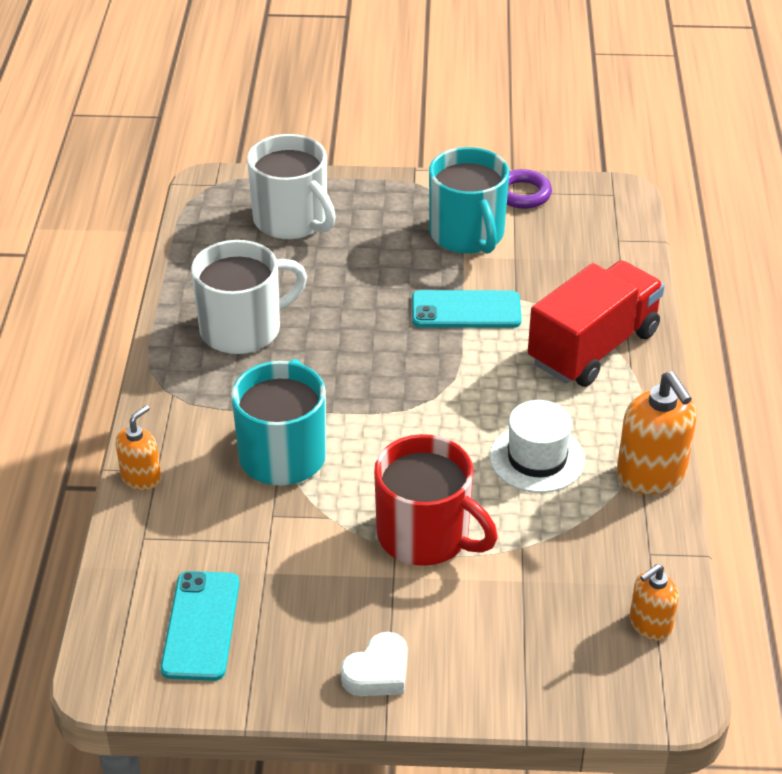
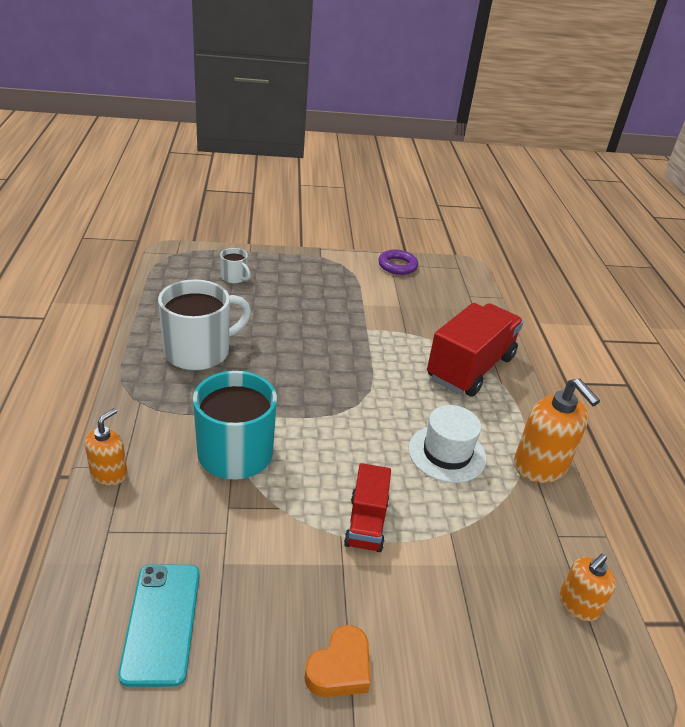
camera: 10 degrees left, 5 degrees down
white mug [247,134,336,239] -> white mug [220,248,251,284], size x0.47
white heart [341,632,407,696] -> orange heart [304,625,370,697]
red mug [374,434,498,566] -> red truck [344,463,391,552]
turquoise phone [412,290,522,328] -> none
turquoise mug [429,147,509,254] -> none

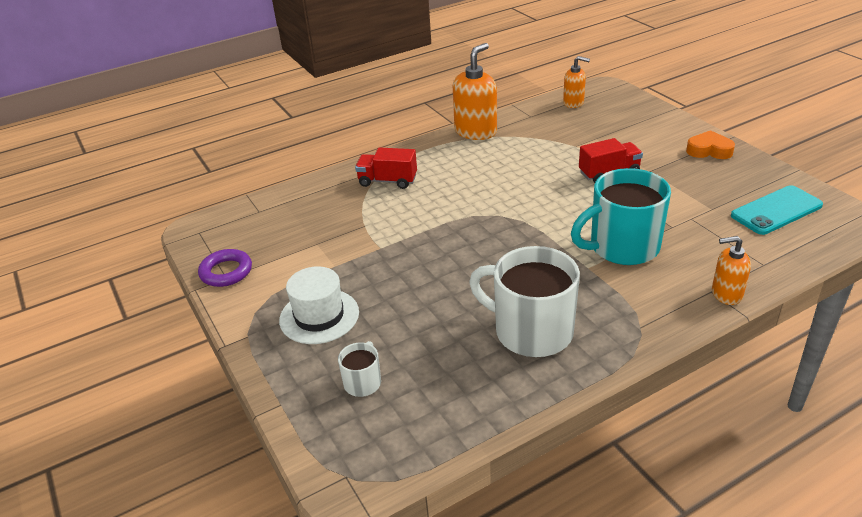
camera: 110 degrees left, 0 degrees up
white hat [408,405,486,483] -> white hat moved to [279,266,359,344]
red truck [427,303,523,397] -> red truck [355,148,417,189], size x0.55

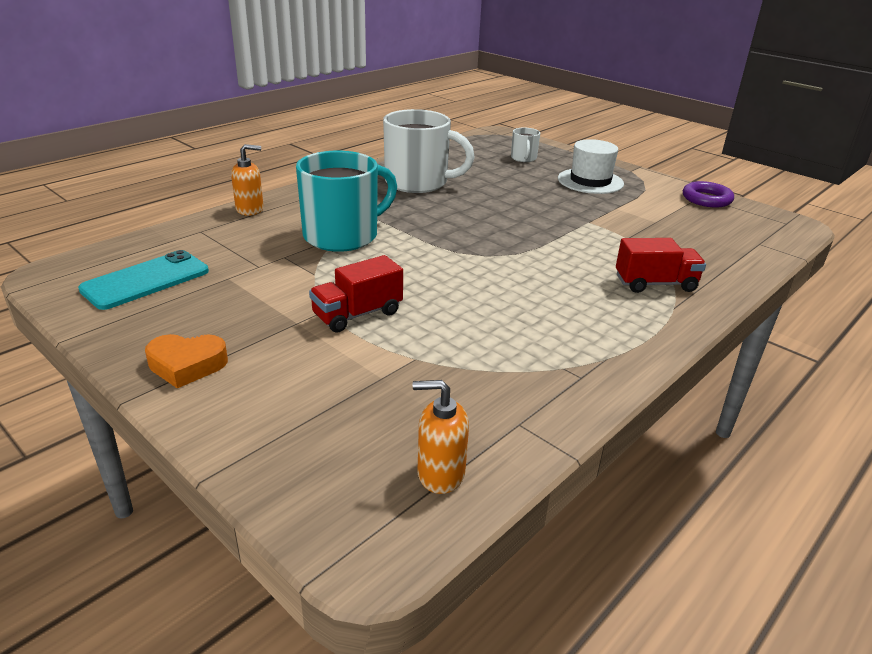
camera: 160 degrees right, 5 degrees down
orange soap dispenser [453,43,497,140] -> none

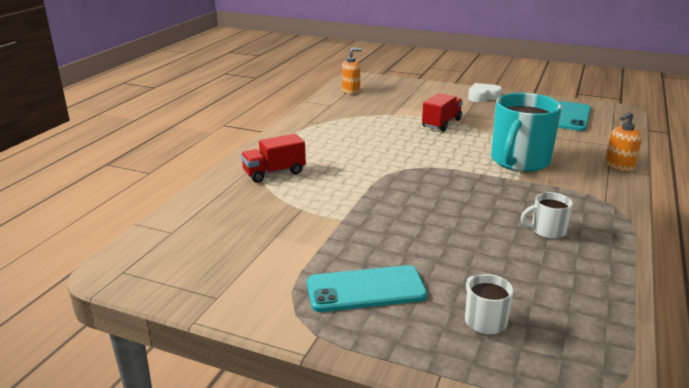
camera: 160 degrees right, 5 degrees down
orange heart [145,334,228,389] -> white heart [468,83,502,102]
white mug [383,109,475,193] -> white mug [521,192,573,239], size x0.47
white hat [558,139,624,194] -> turquoise phone [307,265,427,312]
purple ring [683,181,734,208] -> none

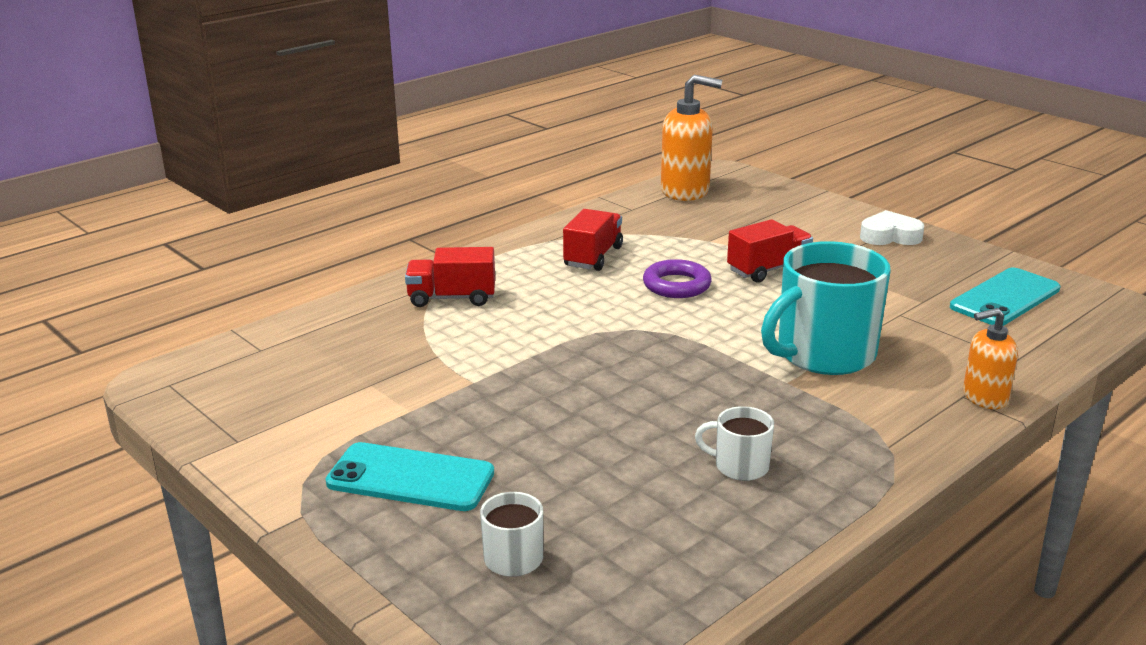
camera: 25 degrees right, 0 degrees up
orange soap dispenser [342,48,363,94] -> orange soap dispenser [661,75,722,201], size x1.68
none -> red truck [563,209,623,271]
none -> purple ring [643,259,712,298]

